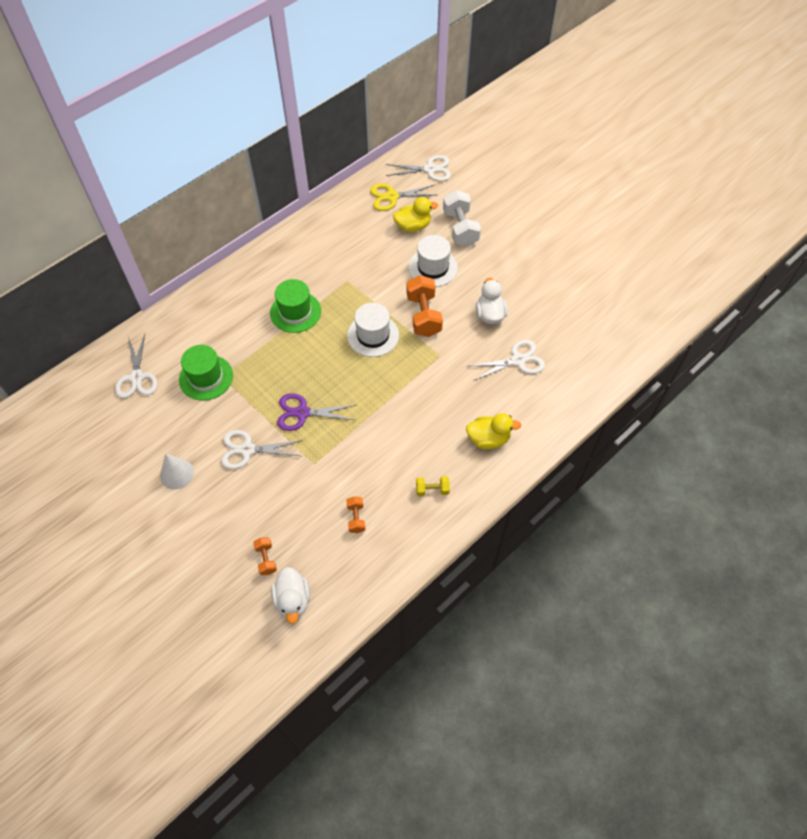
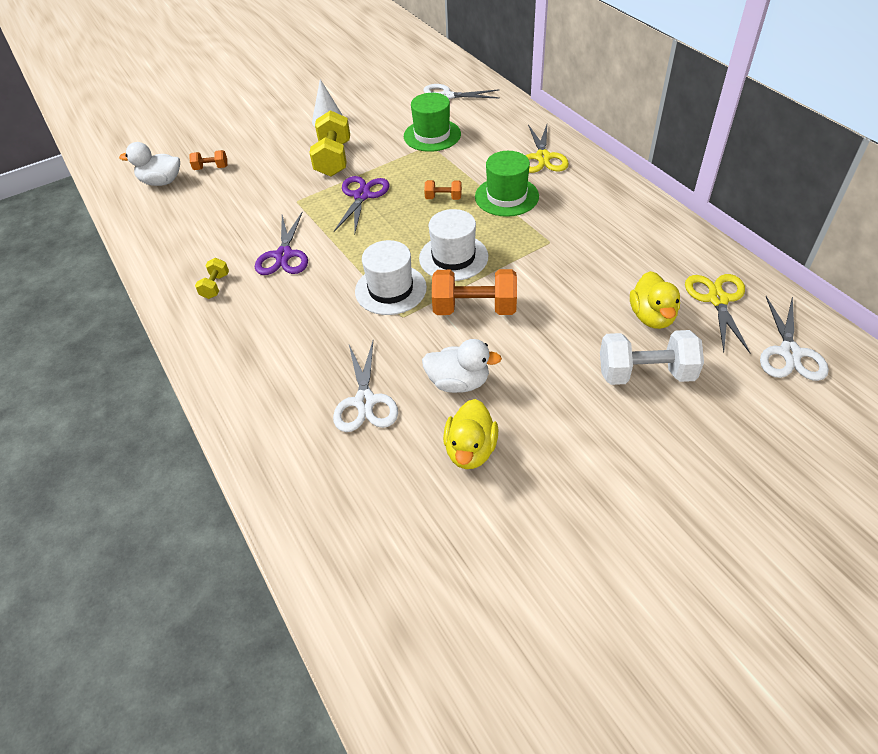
camera: 105 degrees right, 10 degrees down
white scissors [221,430,303,469] -> yellow dumbbell [309,110,350,177]
orange dumbbell [346,496,365,533] -> orange dumbbell moved to [424,180,462,200]
white hat [408,235,458,287] -> white hat moved to [355,240,427,315]
yellow duck [466,413,521,449] -> yellow duck moved to [443,399,498,469]
none -> purple scissors [255,211,308,275]
none -> yellow scissors [526,124,569,173]

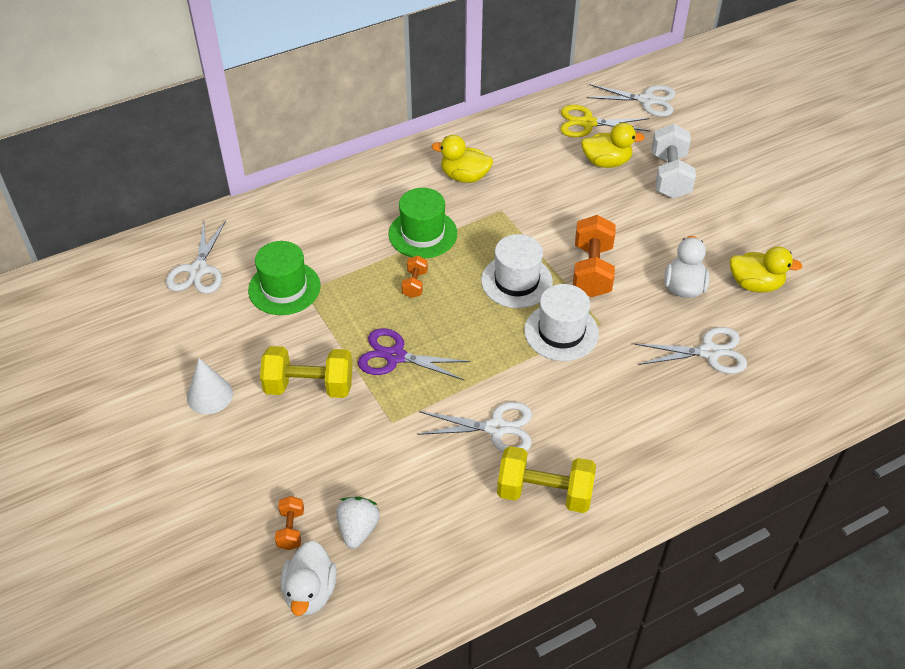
camera: 90 degrees left, 0 degrees up
yellow dumbbell [195,258,229,299] -> yellow dumbbell [497,446,596,513], size x1.96
purple scissors [255,211,308,275] -> white scissors [418,402,532,452]
yellow scissors [526,124,569,173] -> none
none -> white strawberry [336,497,380,549]
none -> yellow duck [432,135,493,183]

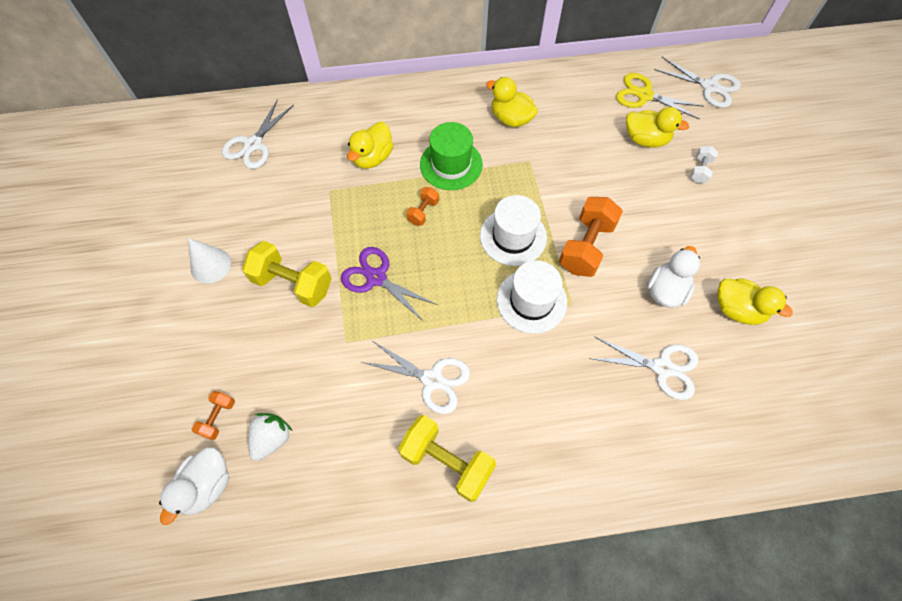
camera: 20 degrees right, 15 degrees up
green hat [248,241,321,315] -> none
white dumbbell [652,124,696,199] -> white dumbbell [690,146,718,183], size x0.51
none -> yellow duck [347,122,393,169]

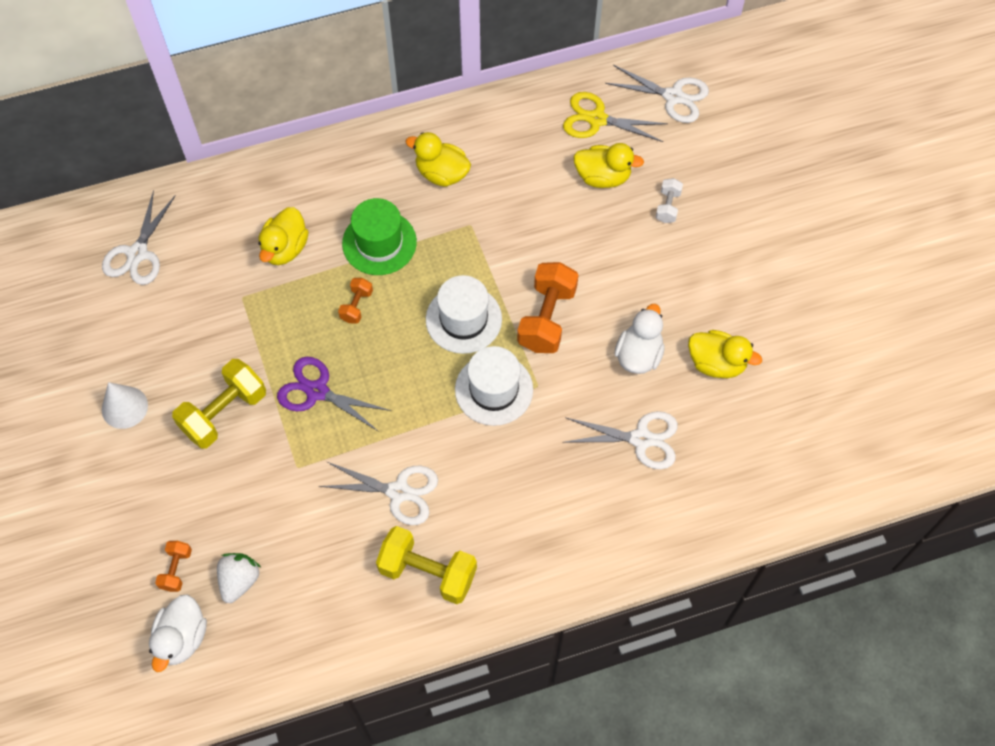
camera: 10 degrees left, 0 degrees up
yellow dumbbell [242,241,332,307] -> yellow dumbbell turned 60 degrees counterclockwise [172,359,266,449]

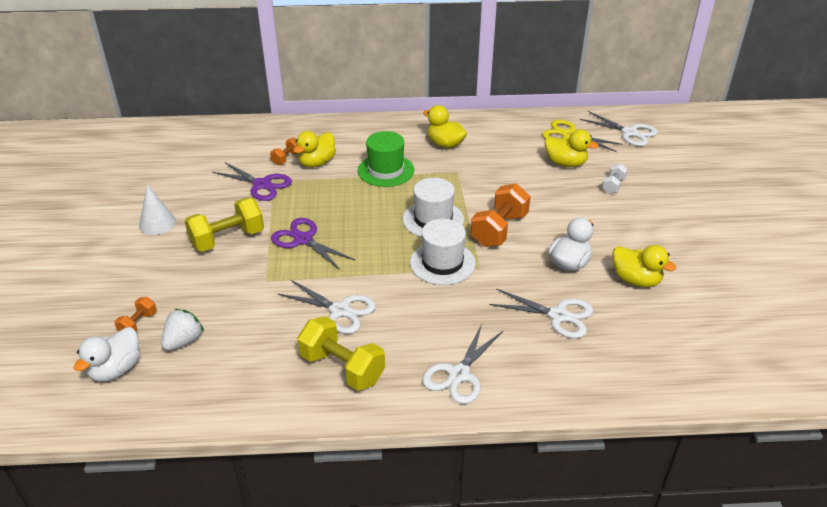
camera: 15 degrees right, 25 degrees down
white scissors [102,190,176,285] -> white scissors moved to [422,324,503,404]
orange dumbbell [338,278,373,324] -> orange dumbbell moved to [270,138,297,165]
none -> purple scissors [212,162,292,201]

